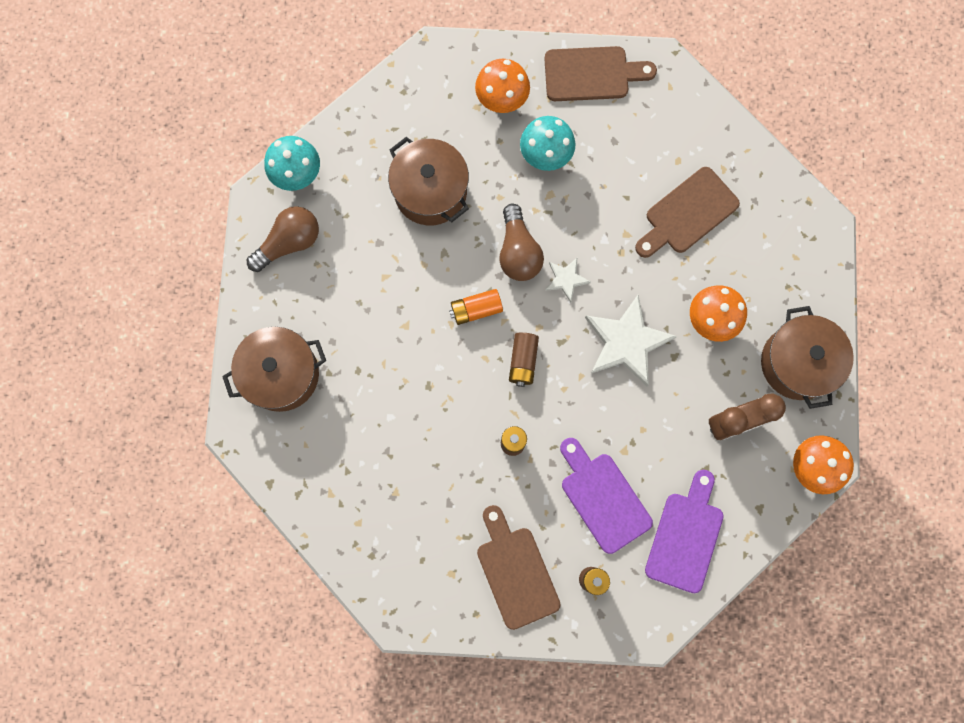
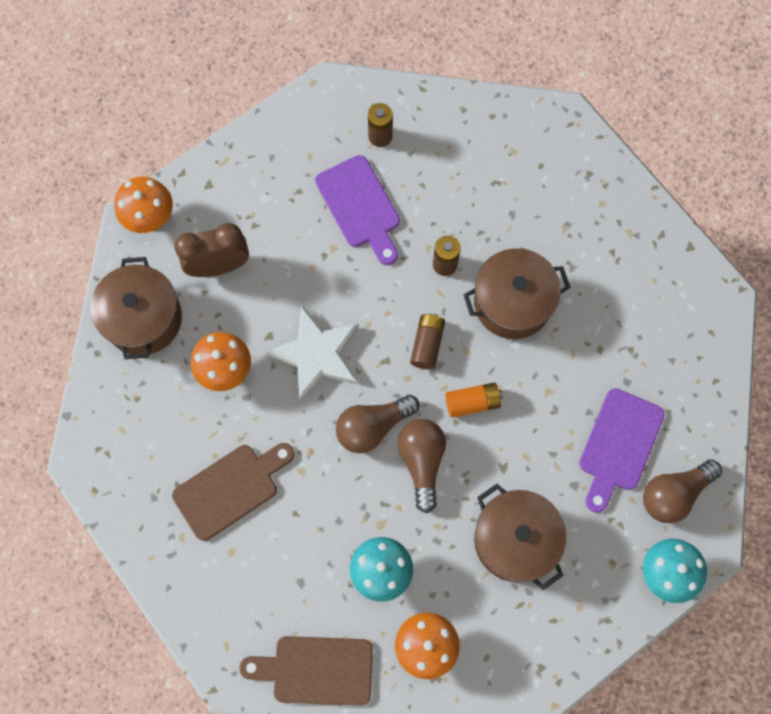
camera: 175 degrees left, 5 degrees down
brown pot [222,327,326,412] -> brown pot moved to [463,248,571,339]
brown cutting board [477,505,561,630] -> none
white star [545,258,591,303] -> brown light bulb [336,395,420,453]
purple cutting board [645,470,724,593] -> purple cutting board moved to [579,388,665,513]

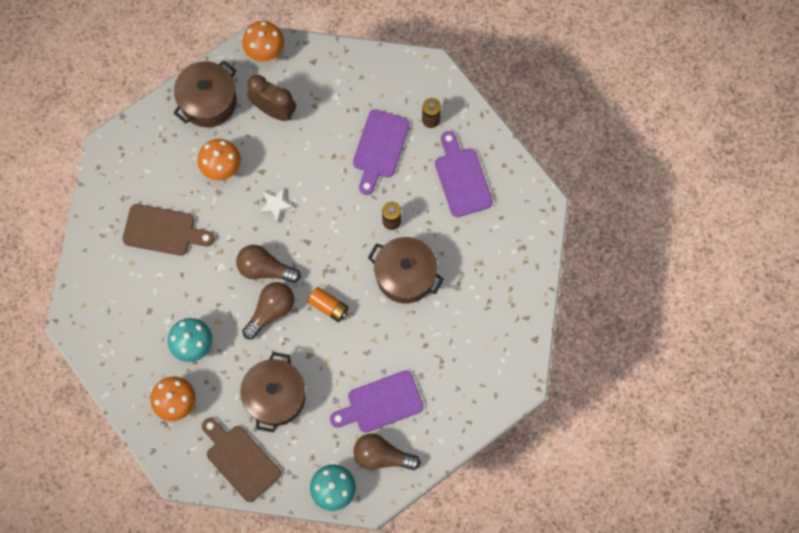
camera: 45 degrees right, 0 degrees up
brown cutting board [239,636,373,706] -> brown cutting board moved to [202,418,281,502]
white star [265,306,359,402] -> white star [259,188,294,222], size x0.50
brown battery [410,313,445,370] -> none
none -> purple cutting board [435,131,493,217]

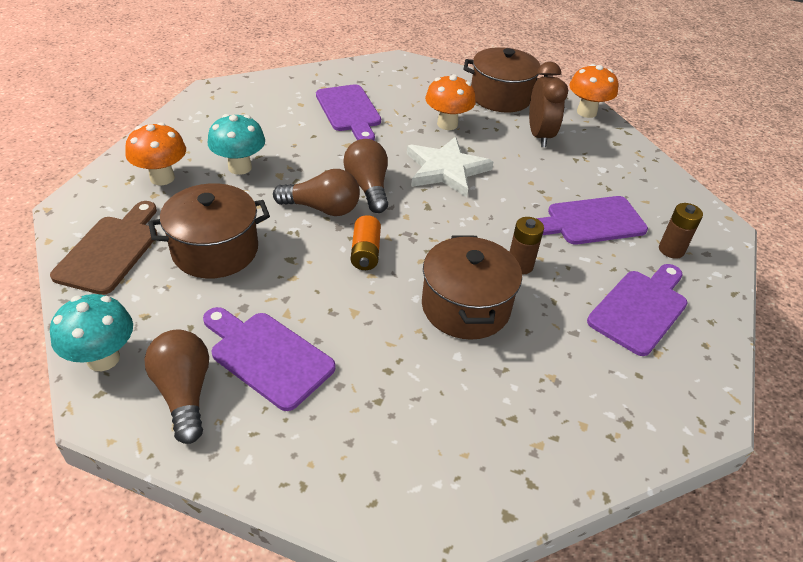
camera: 55 degrees right, 30 degrees down
brown cutting board [122,204,214,256] -> purple cutting board [316,84,381,140]
white star [259,188,294,222] -> white star [407,136,494,197], size x1.98

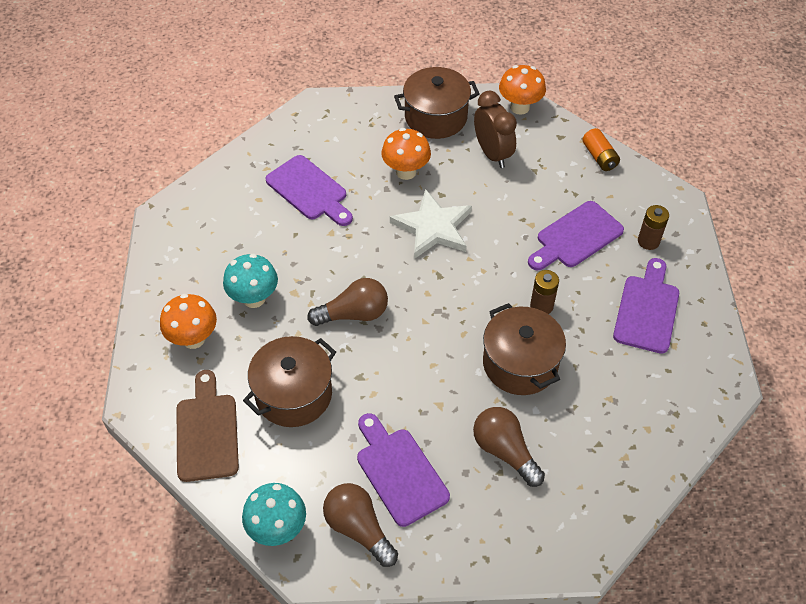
camera: 20 degrees left, 10 degrees up
purple cutting board [203,307,336,411] -> purple cutting board turned 45 degrees clockwise [357,413,450,527]
brown light bulb [343,139,388,213] -> brown light bulb moved to [473,407,545,487]
orange battery [351,215,381,270] -> orange battery moved to [582,128,620,171]

